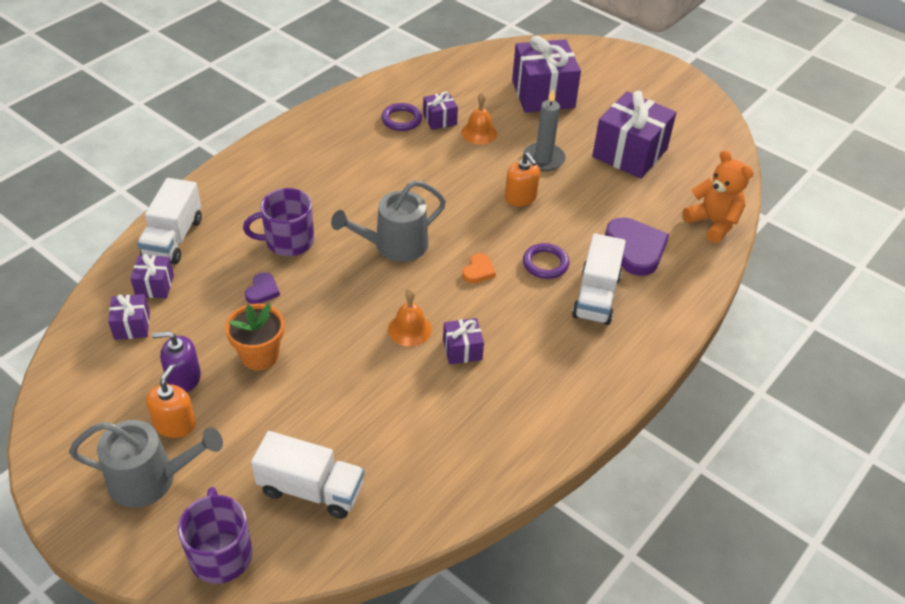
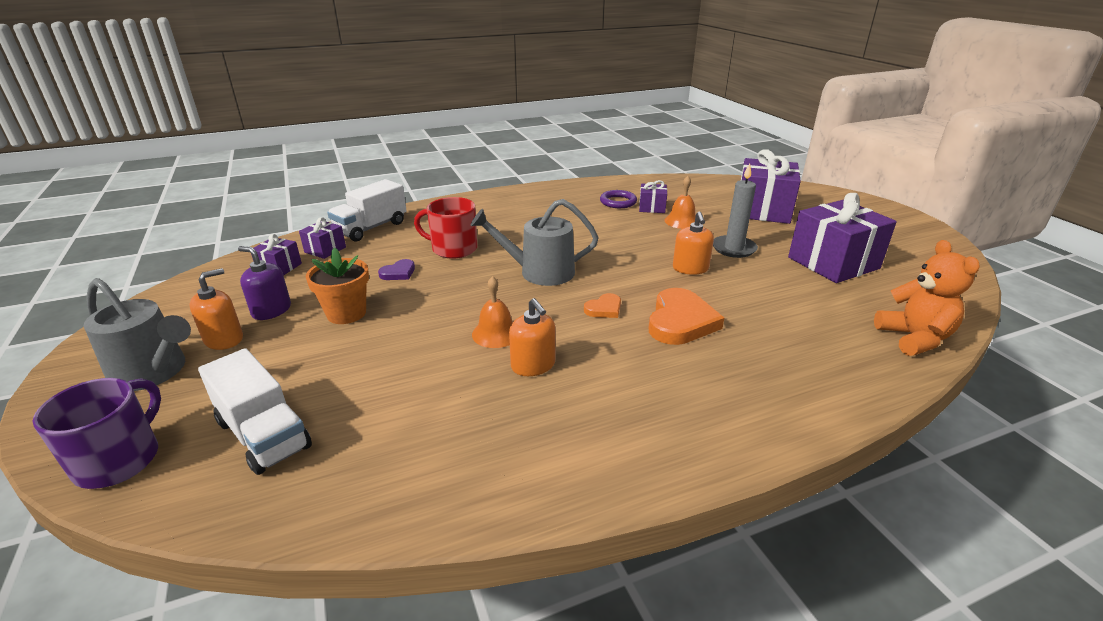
camera: 30 degrees right, 15 degrees down
purple mug [243,188,314,256] -> red mug [414,197,477,259]
purple gift [443,318,484,364] -> orange soap dispenser [509,298,556,376]
purple ring [523,243,569,279] -> orange heart [649,288,724,345]
white truck [572,233,626,325] -> none
purple heart [605,217,669,276] -> none

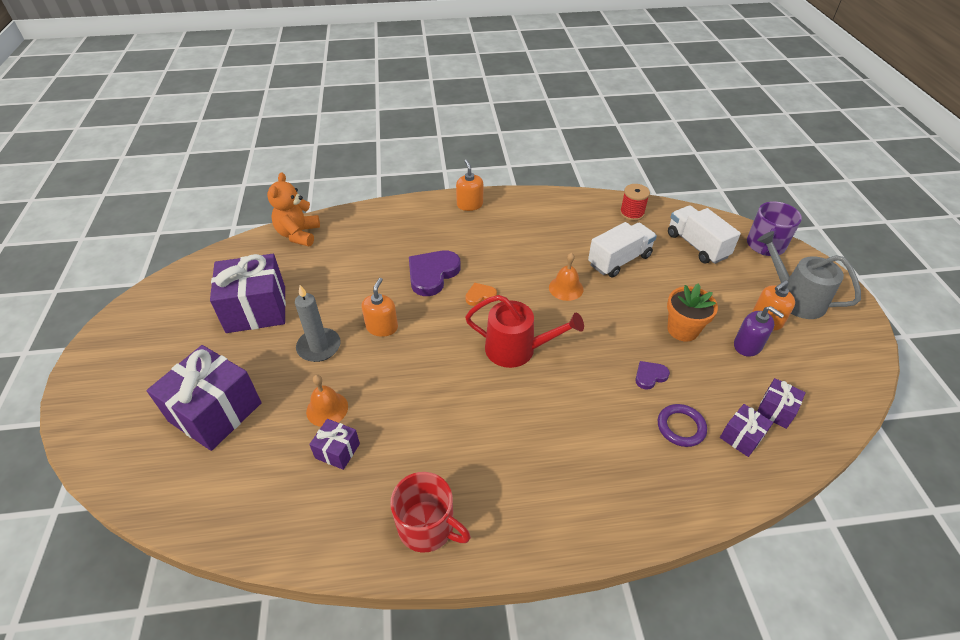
camera: 165 degrees left, 15 degrees up
white truck [327,179,407,242] -> white truck moved to [588,222,657,277]
red mug [414,197,477,259] -> red mug moved to [390,472,471,553]
grey watering can [470,199,599,286] -> red watering can [465,295,584,368]
orange soap dispenser [509,298,556,376] -> orange soap dispenser moved to [456,160,483,211]
purple ring [600,190,637,208] -> purple ring moved to [658,404,707,447]
orange heart [649,288,724,345] -> purple heart [409,250,461,296]
none -> red spool [620,184,650,221]

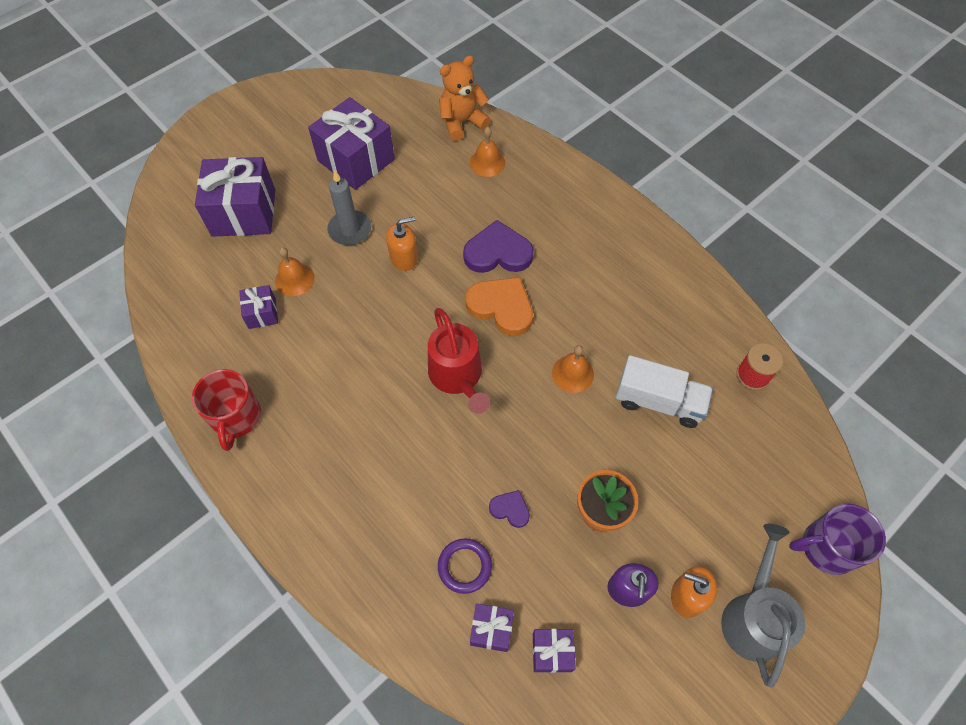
camera: 55 degrees right, 15 degrees up
orange soap dispenser [456,160,483,211] -> none
orange heart [465,283,497,306] -> orange heart [466,277,533,336], size x1.96
white truck [668,205,741,264] -> none
none -> orange bell [470,127,505,177]

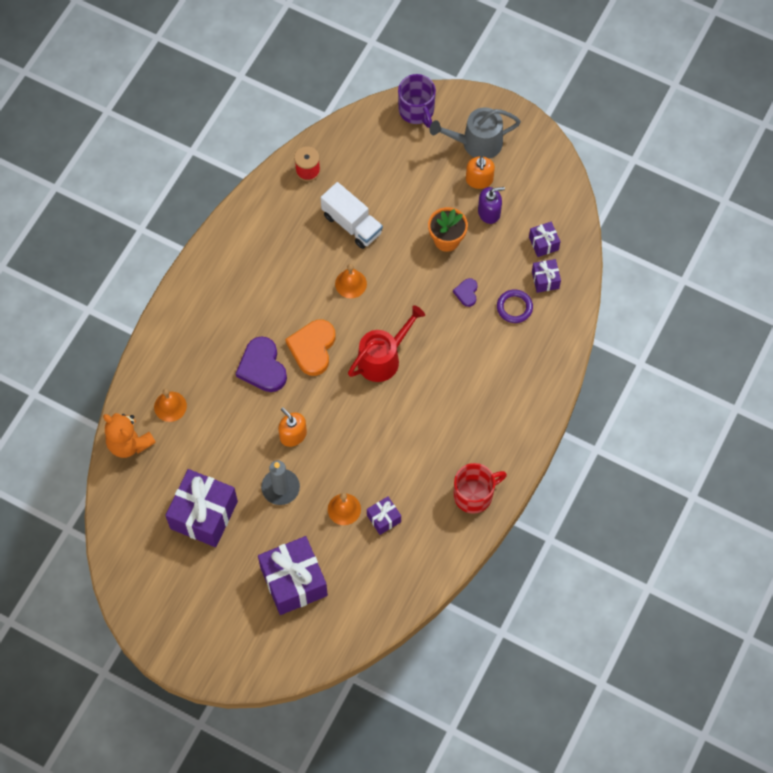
camera: 110 degrees left, 5 degrees up
white truck [616,355,713,428] -> white truck turned 135 degrees clockwise [321,182,383,249]

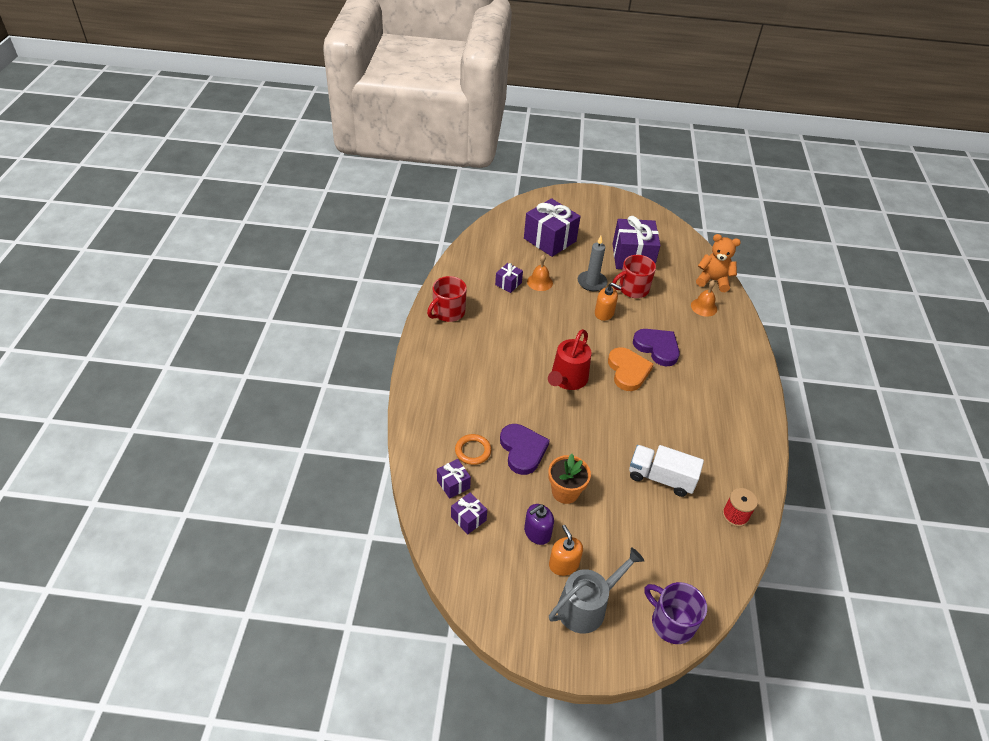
camera: 155 degrees right, 20 degrees down
orange bell [335,264,367,298] -> none
purple heart [453,278,478,307] -> purple heart [500,424,550,475], size x1.96
purple ring [497,289,533,323] -> orange ring [455,434,491,465]
none -> red mug [612,255,656,298]

